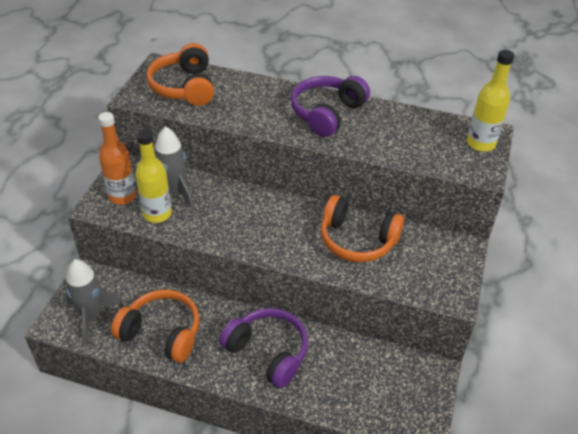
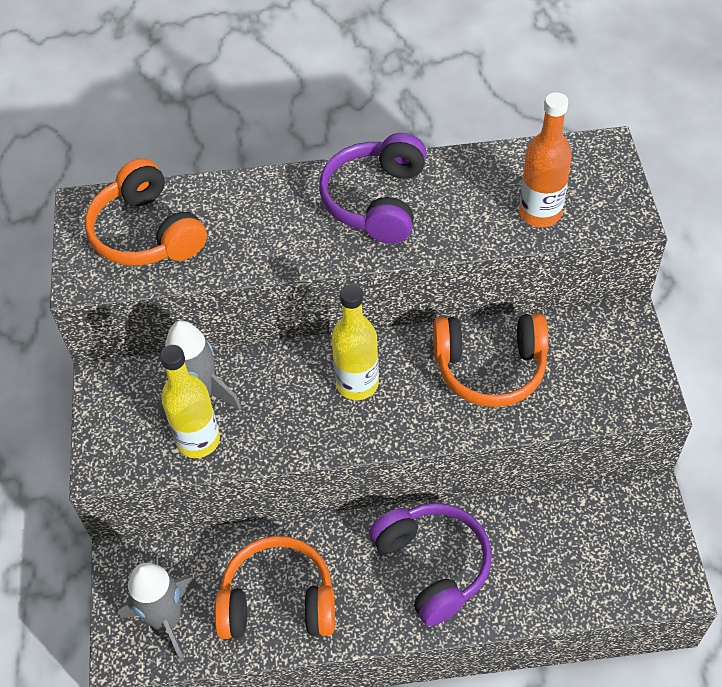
camera: 20 degrees left, 10 degrees up
orange bottle [98,112,137,205] -> orange bottle moved to [519,92,572,227]
purple headphones [219,308,308,388] -> purple headphones turned 45 degrees clockwise [369,503,492,626]
yellow bottle [467,50,514,152] -> yellow bottle moved to [332,284,379,400]

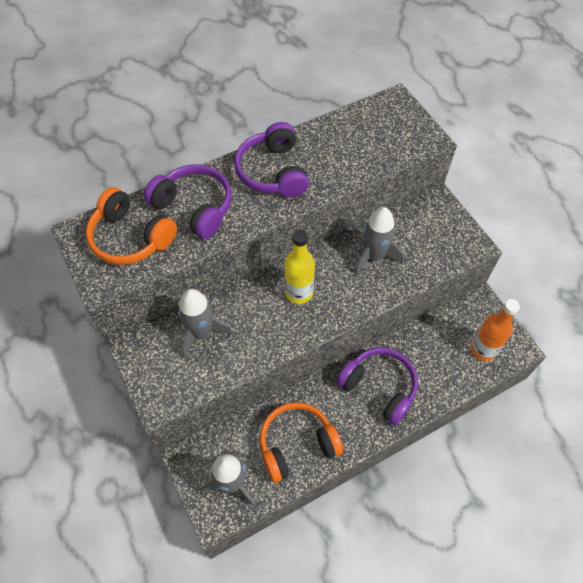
camera: 25 degrees left, 5 degrees up
yellow bottle [160,345,220,458] -> none
orange headphones [433,313,548,407] -> grey rocket [354,207,403,275]
orange bottle [519,92,572,227] -> orange bottle moved to [470,299,520,361]
none -> purple headphones [144,164,231,239]

